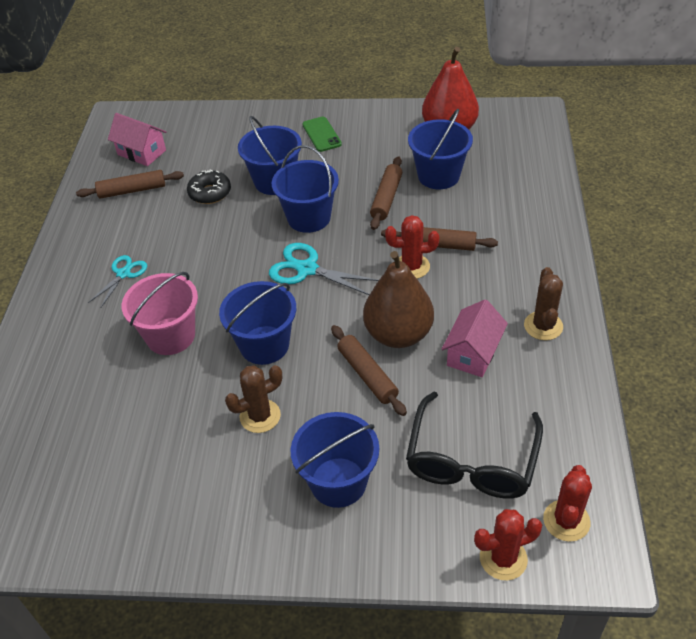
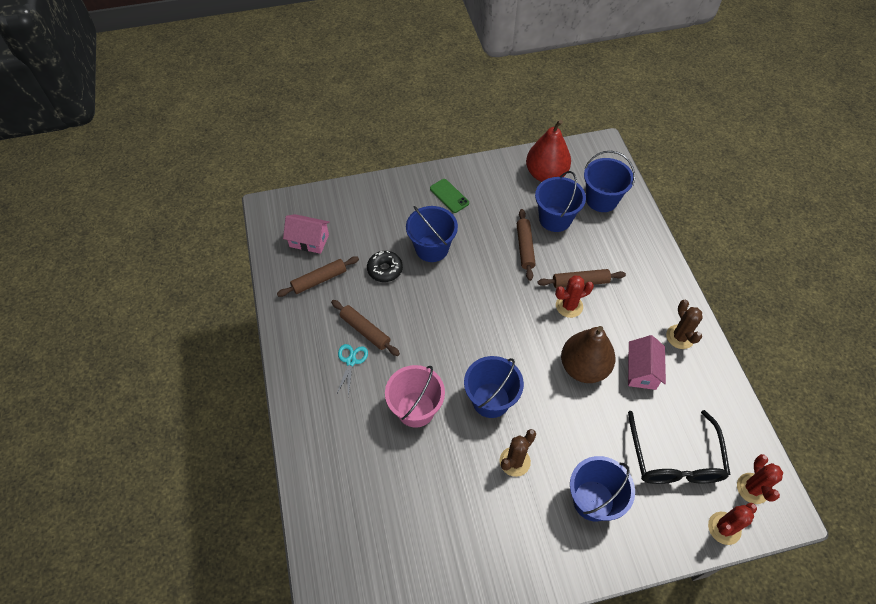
camera: 20 degrees left, 10 degrees up
turquoise scissors [269,243,379,295] -> none
blue bucket [272,145,339,233] -> blue bucket moved to [584,151,635,212]
brown rolling pin [331,325,407,416] -> brown rolling pin moved to [331,300,400,356]

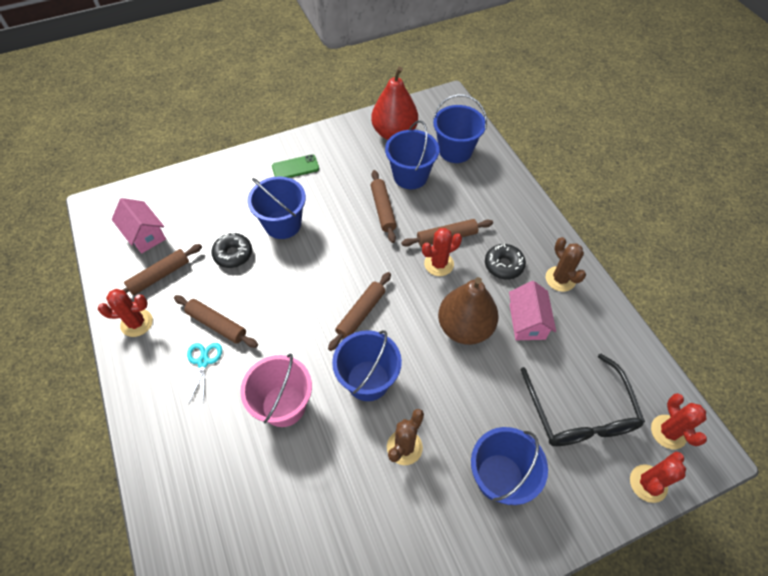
camera: 10 degrees left, 0 degrees up
pink house [283,214,330,254] -> pink house turned 45 degrees clockwise [112,198,166,254]
green phone [430,179,469,213] -> green phone turned 60 degrees counterclockwise [272,154,319,178]
none -> red cactus [98,289,153,337]
none -> brown rolling pin [328,272,391,351]
none -> black donut [485,244,526,279]

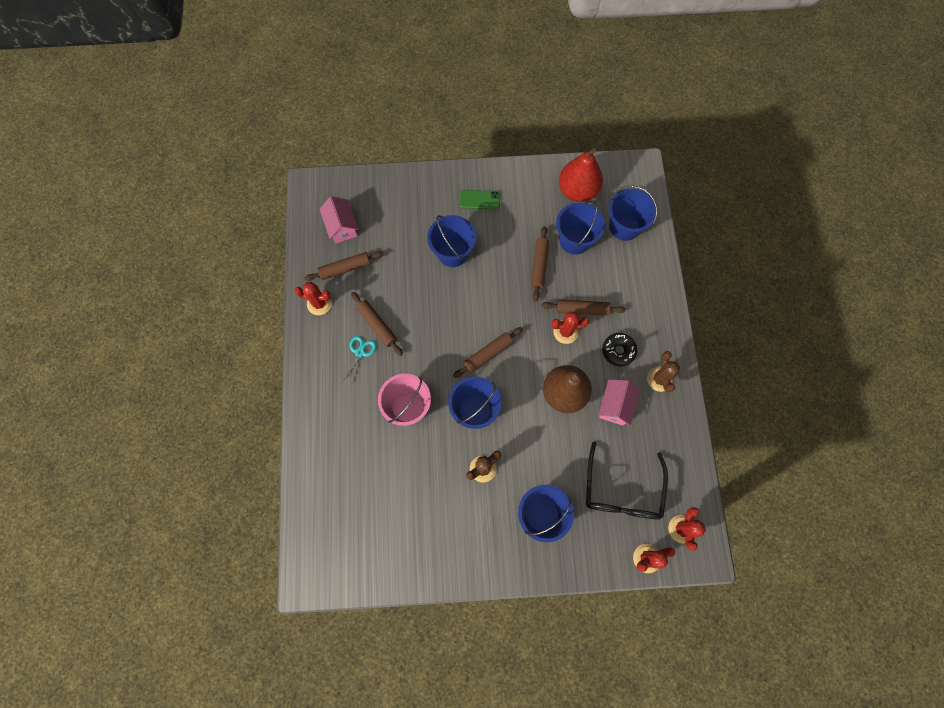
camera: 20 degrees right, 15 degrees up
black donut [211,233,252,268] -> none

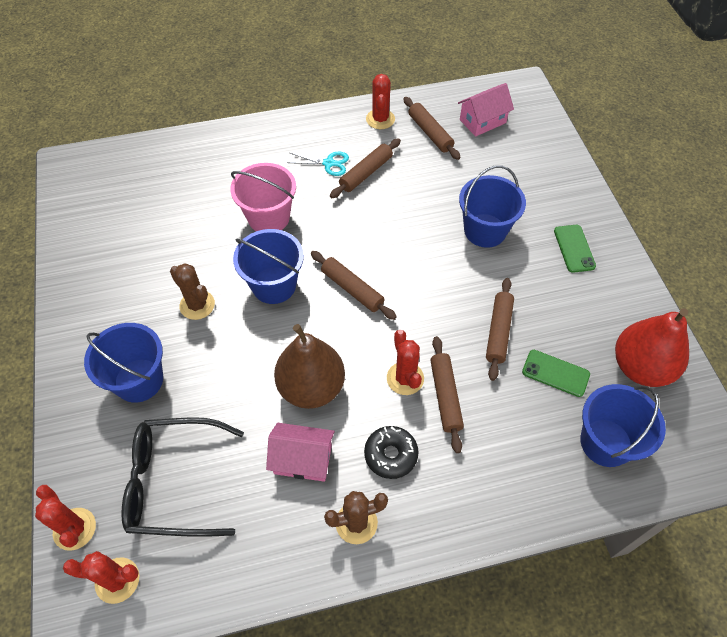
camera: 80 degrees right, 15 degrees down
brown rolling pin [531,226,549,302] -> brown rolling pin turned 75 degrees counterclockwise [486,278,514,381]
blue bucket [556,200,605,255] -> green phone [522,350,590,397]

